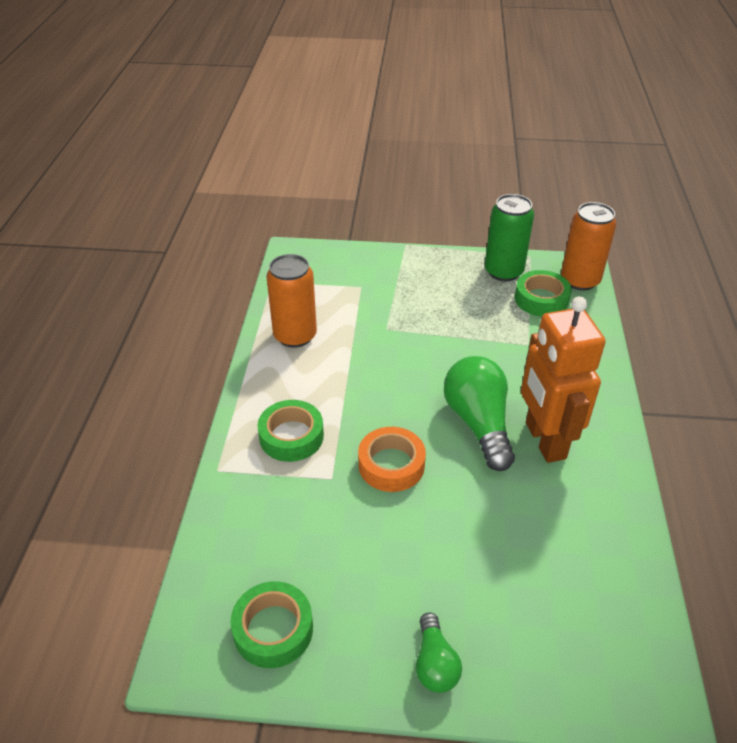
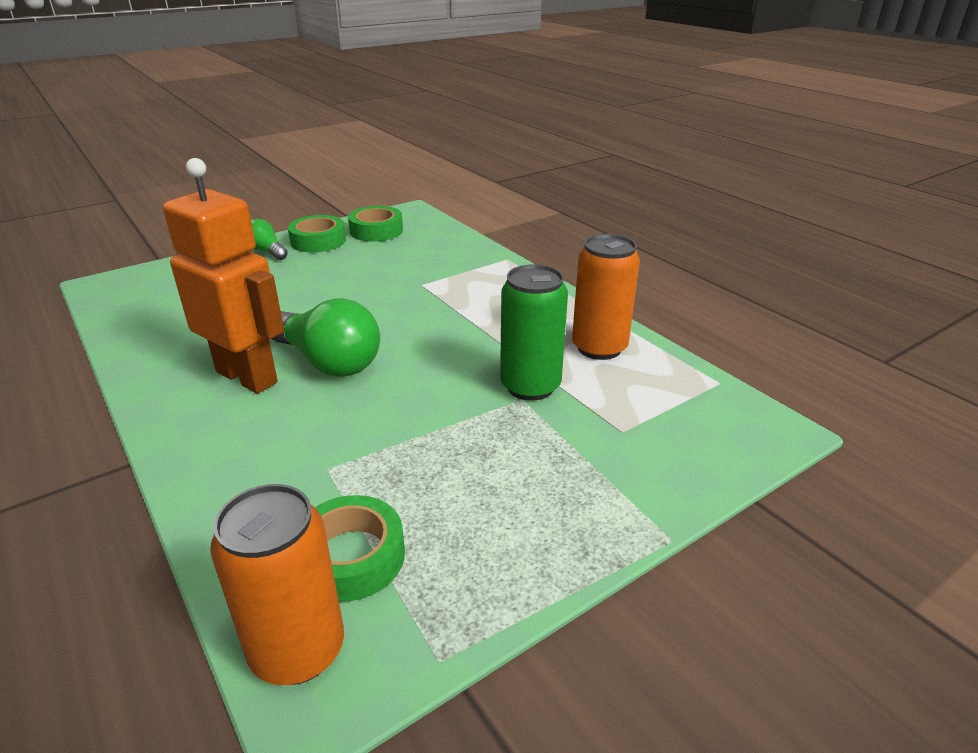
camera: 140 degrees right, 10 degrees down
green tape [258,400,324,462] -> green tape moved to [288,215,346,252]
orange tape [358,427,426,492] -> none
green can [485,194,534,281] -> green can moved to [500,264,568,401]

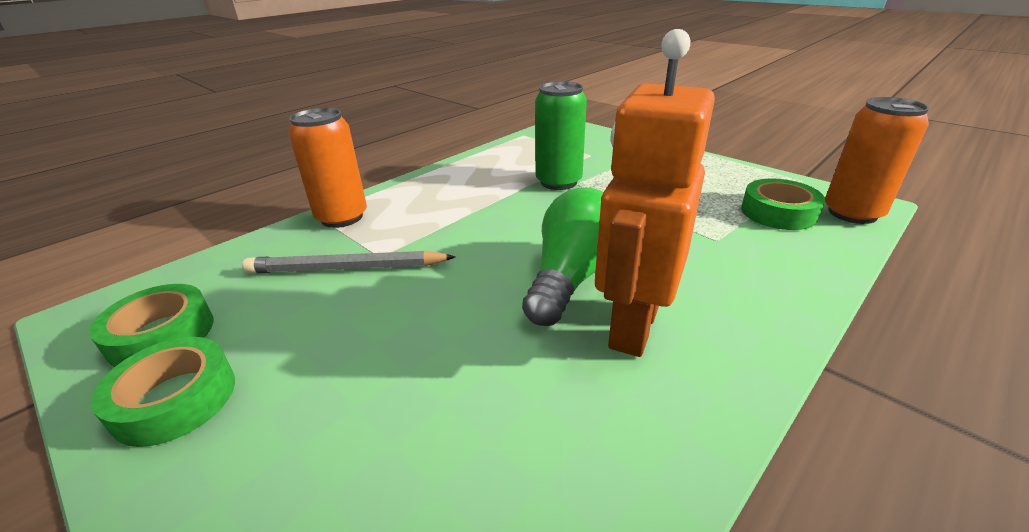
camera: 100 degrees left, 0 degrees up
green light bulb [251,219,288,260] -> none
orange can [572,234,640,360] -> orange can moved to [288,108,367,228]
none -> grey pencil [242,251,455,273]

